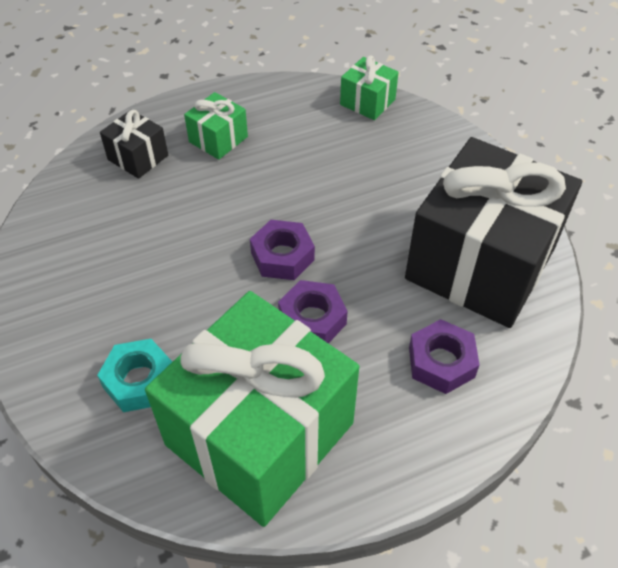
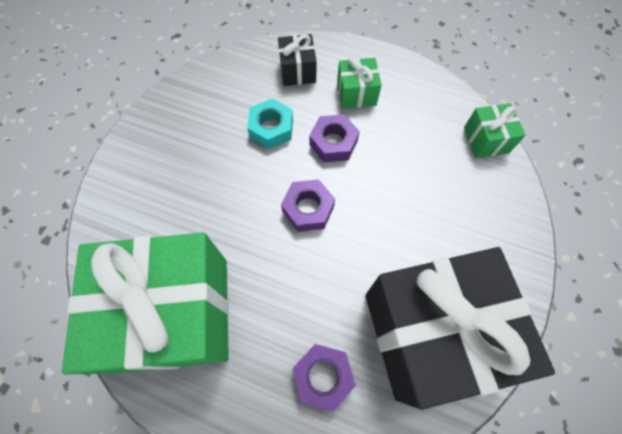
camera: 45 degrees right, 15 degrees up
turquoise nut [97,339,172,412] -> turquoise nut moved to [247,99,293,149]
purple nut [278,280,348,344] -> purple nut moved to [309,114,360,162]

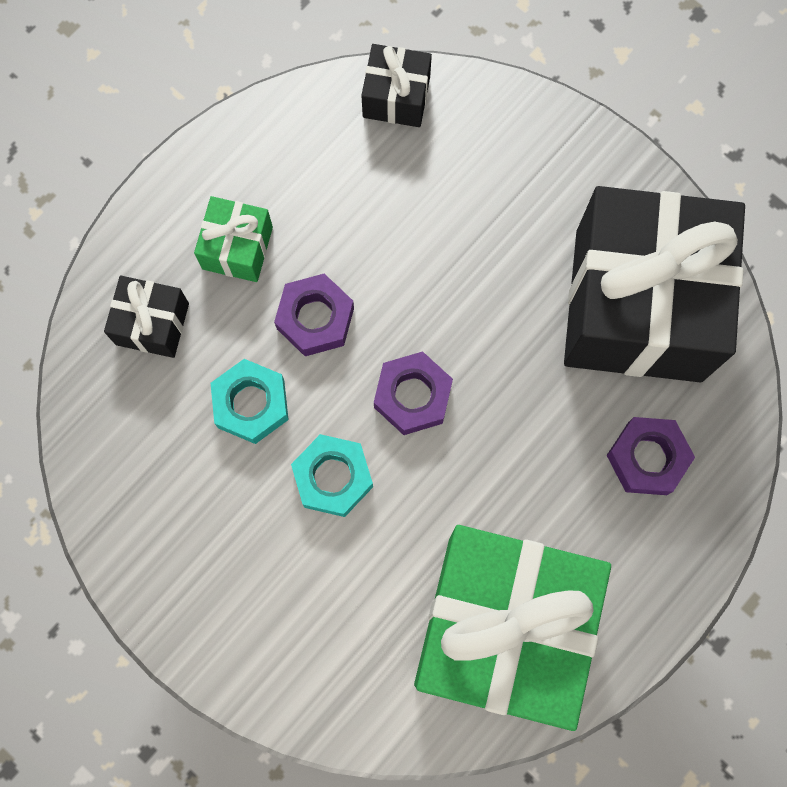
camera: 70 degrees left, 10 degrees up
green gift [464,103,526,158] -> black gift [361,44,432,127]
none -> turquoise nut [291,434,373,517]

